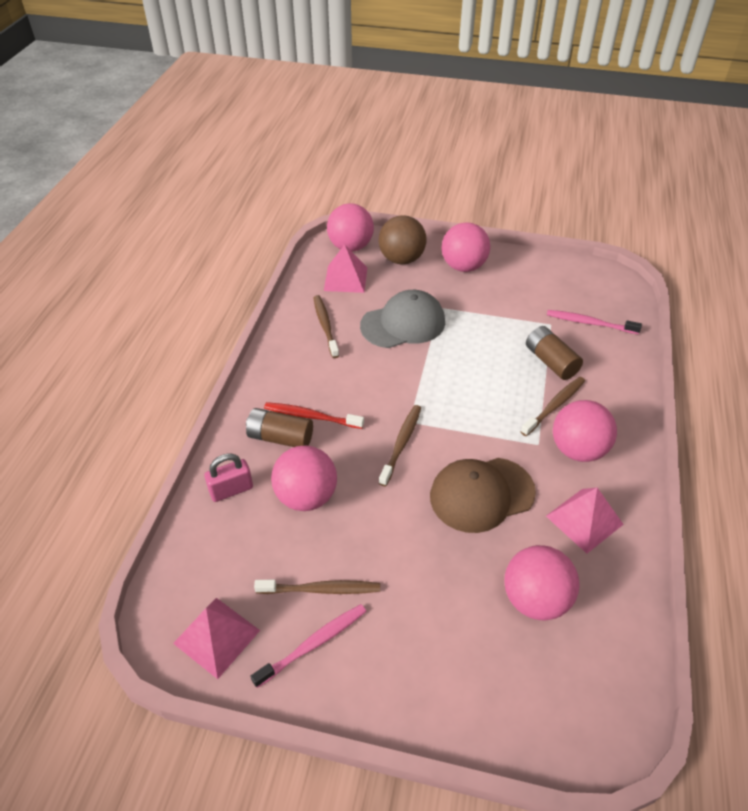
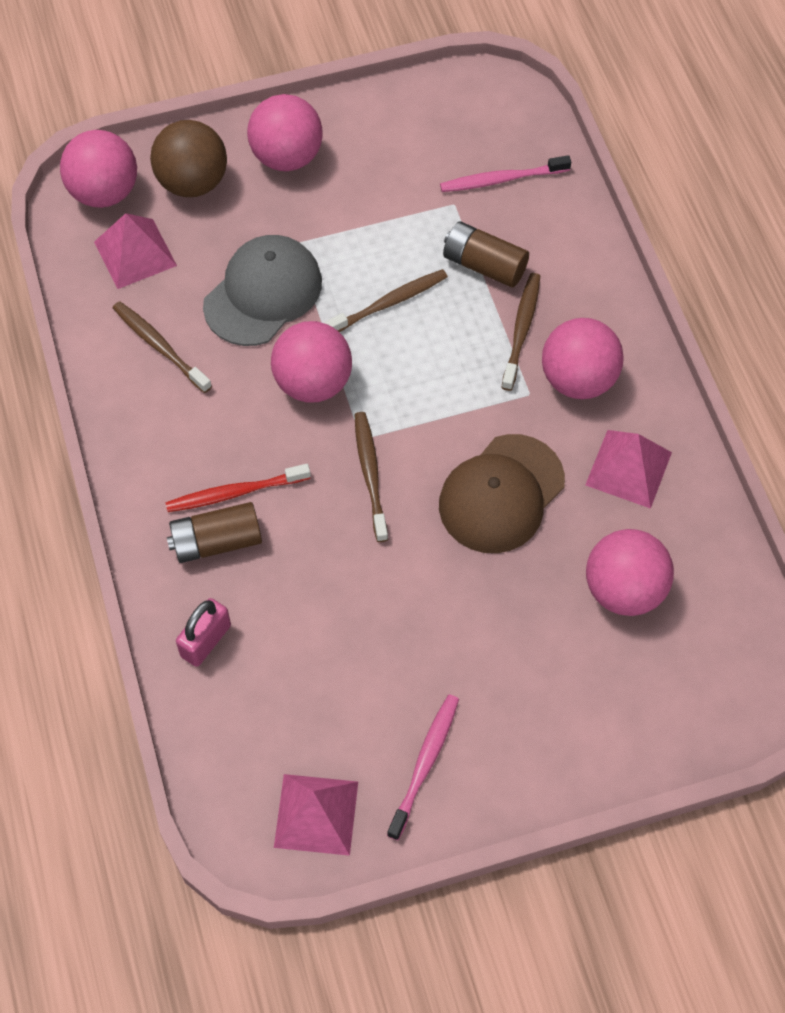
camera: 30 degrees left, 15 degrees up
brown toothbrush [254,580,380,594] -> brown toothbrush moved to [324,269,448,332]
pink ball [271,445,337,511] -> pink ball moved to [271,321,352,402]

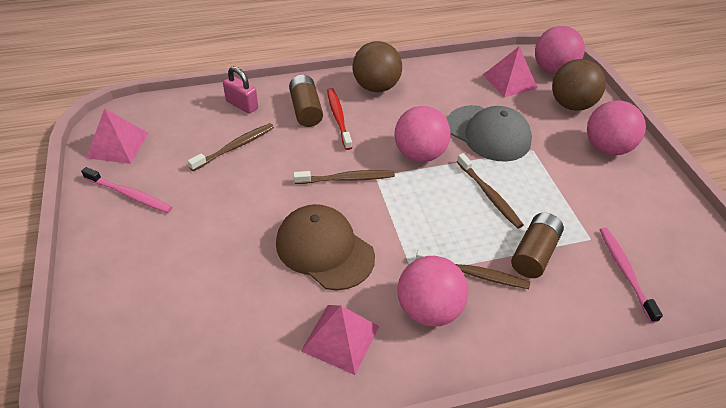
camera: 90 degrees right, 15 degrees down
brown toothbrush [113,301,212,393] -> brown toothbrush moved to [188,123,274,171]
pink ball [586,529,674,616] -> none
none -> brown ball [353,41,402,92]

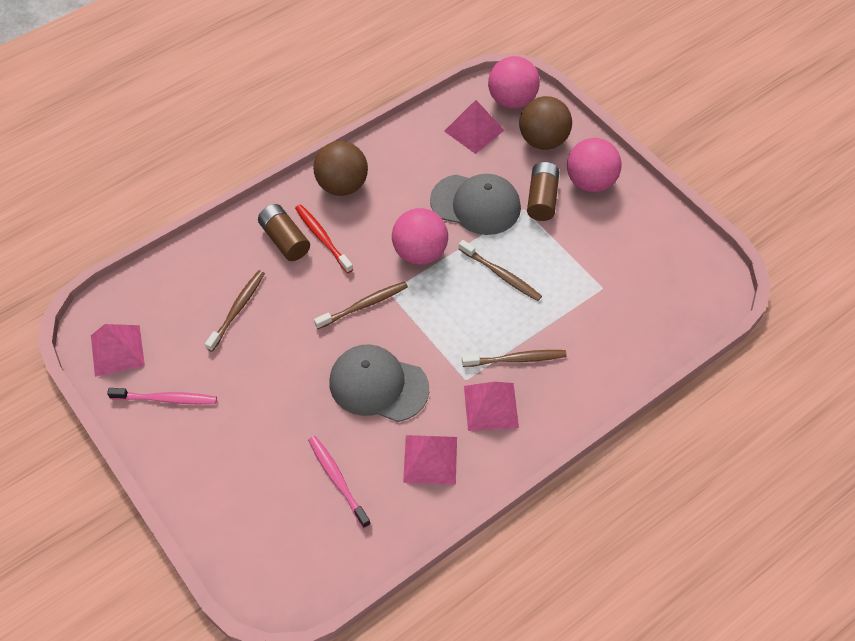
camera: 20 degrees left, 10 degrees up
pink padlock [223,66,258,114] -> none
brown cap [276,204,375,290] -> grey cap [330,345,429,422]
pink ball [397,256,468,327] -> pink pyramid [464,382,519,431]
brown battery [511,213,564,278] -> brown battery moved to [527,162,559,221]
pink toothbrush [600,228,663,323] -> pink toothbrush moved to [308,436,371,528]

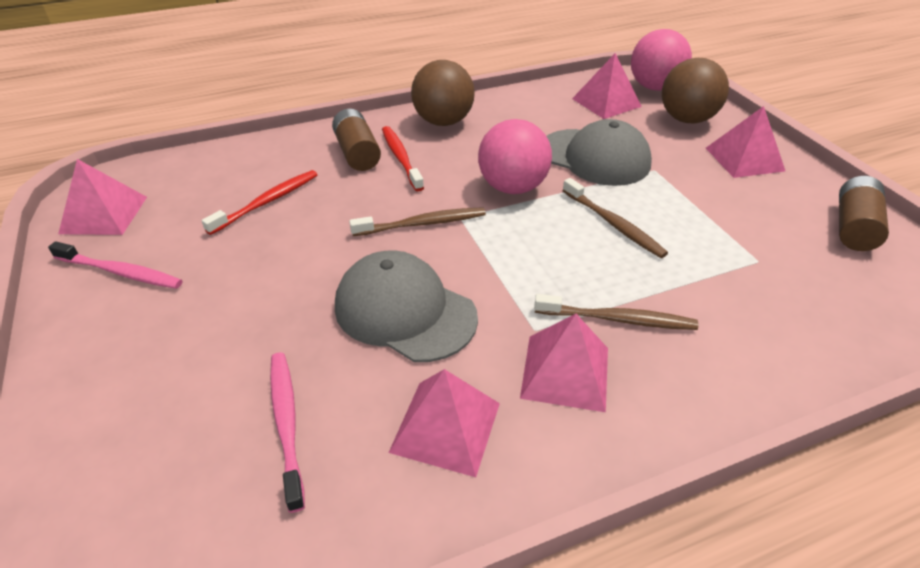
camera: 15 degrees right, 15 degrees down
brown toothbrush [205,270,265,352] -> red toothbrush [202,170,317,235]
brown battery [527,162,559,221] -> brown battery moved to [839,176,889,251]
pink ball [567,138,622,192] -> pink pyramid [706,106,785,178]

